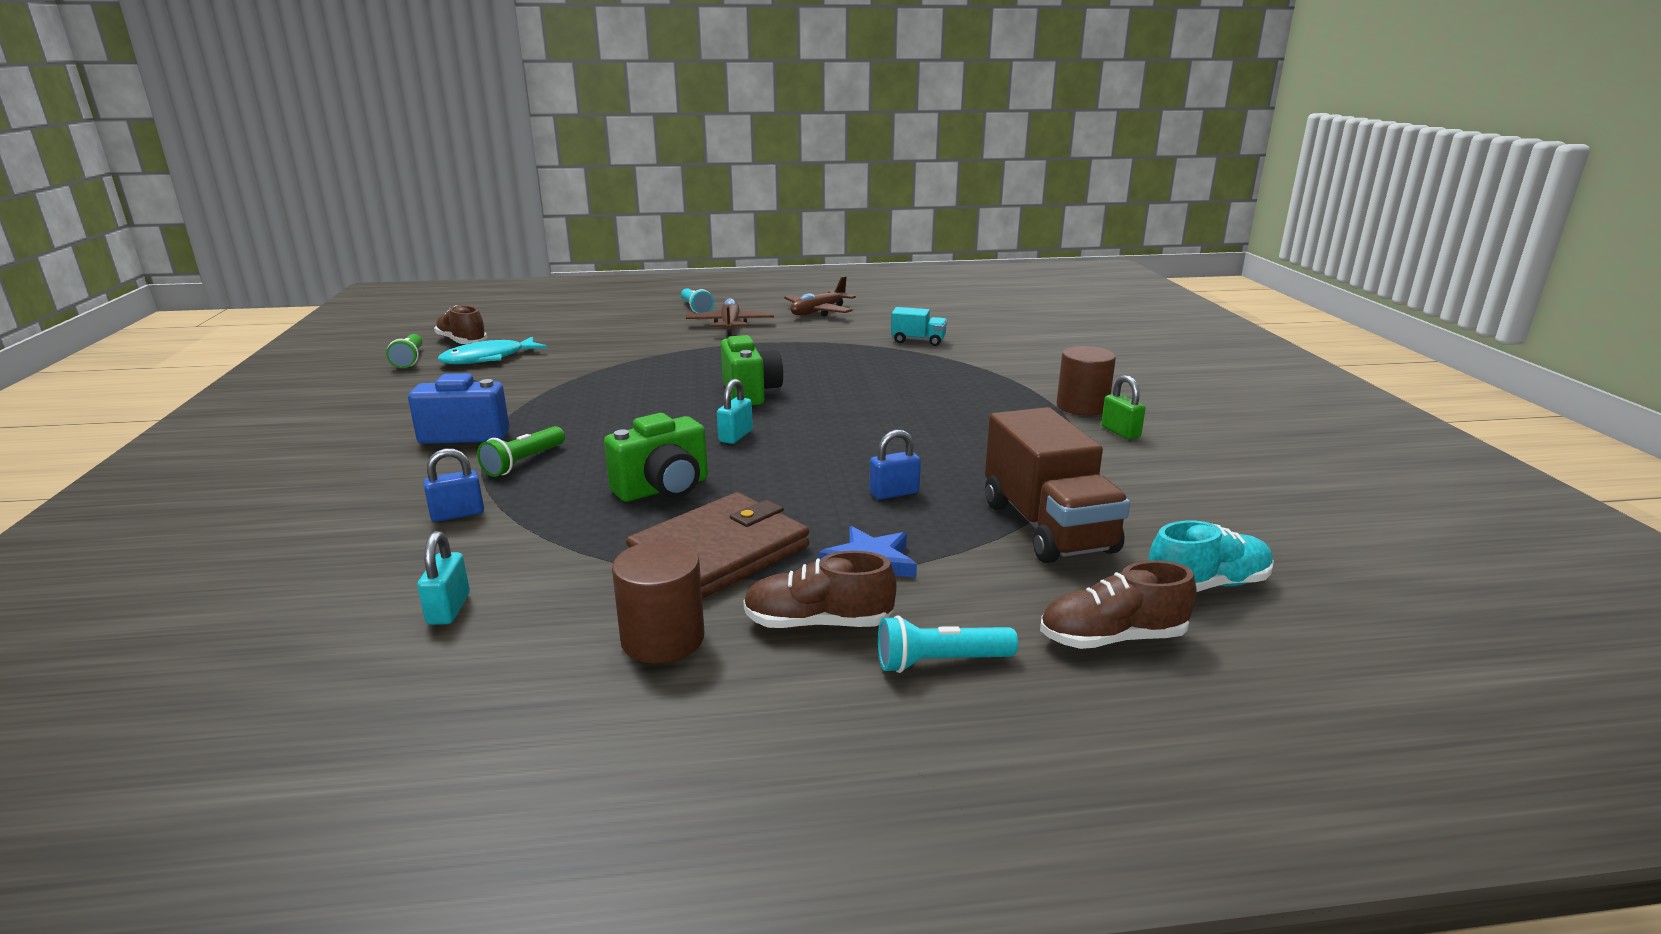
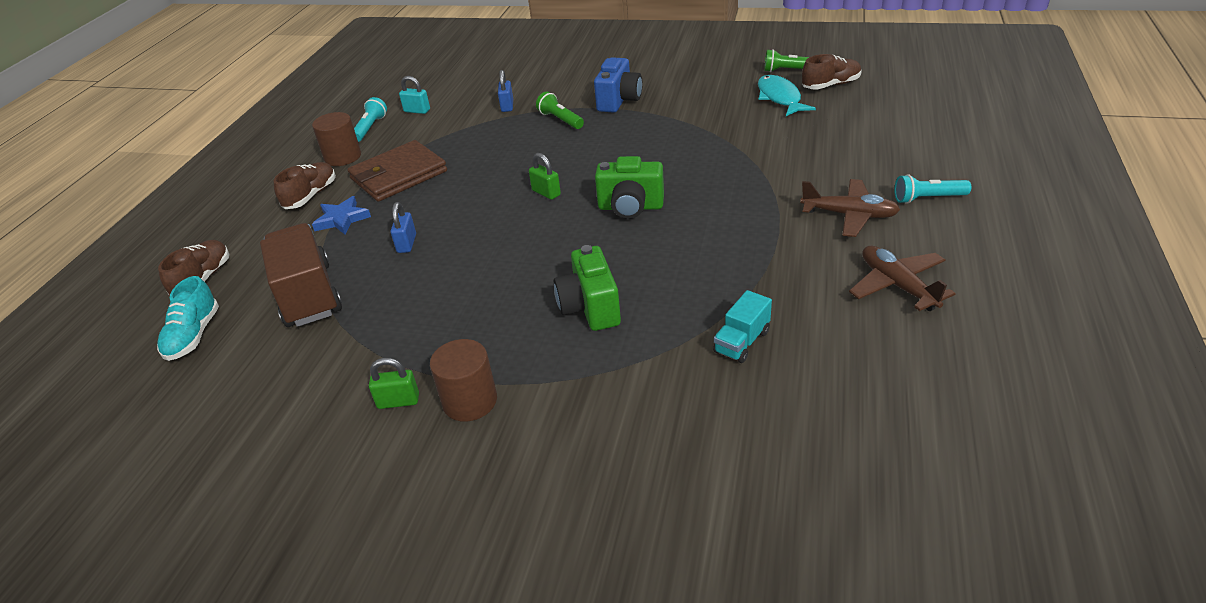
camera: 115 degrees right, 15 degrees up
green camera [604,413,708,502] -> green camera moved to [554,245,621,331]
brown wallet [626,492,809,599] -> brown wallet turned 75 degrees clockwise [348,140,447,202]
turquoise padlock [717,379,753,444] -> green padlock [529,153,561,200]
turquoise flashlight [878,615,1018,673] -> turquoise flashlight moved to [354,97,387,142]
brown truck [985,407,1130,563] -> brown truck turned 60 degrees clockwise [260,223,342,327]

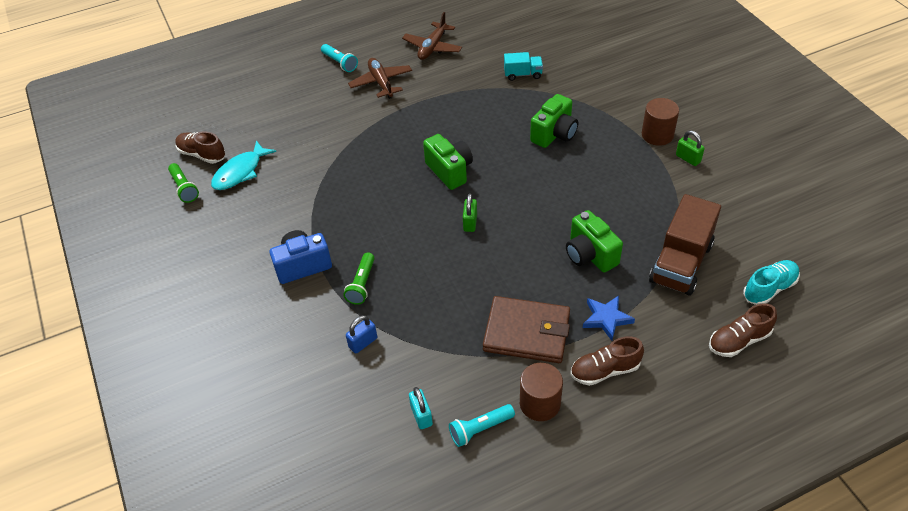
camera: 130 degrees left, 10 degrees up
blue padlock [391,202,416,253] -> green camera [566,210,623,273]

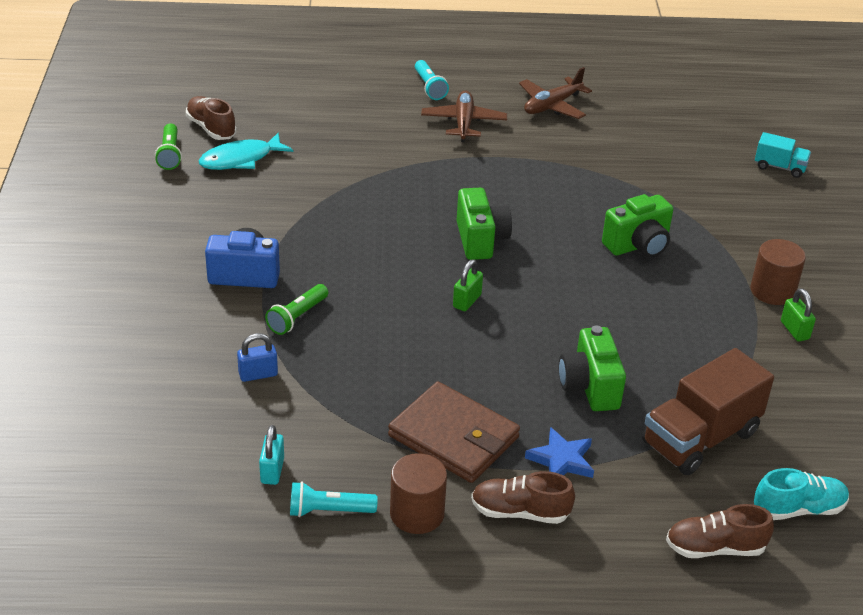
camera: 20 degrees right, 10 degrees down
turquoise truck [504,52,543,81] -> turquoise truck moved to [755,132,811,178]

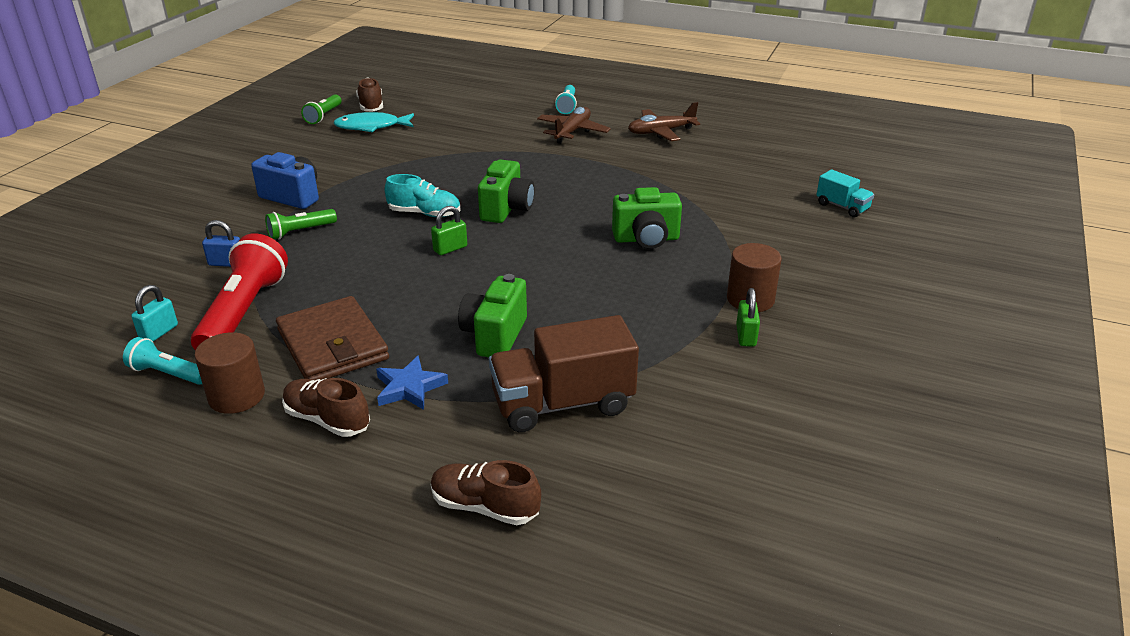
camera: 25 degrees right, 5 degrees down
turquoise shoe [754,468,849,520] -> turquoise shoe moved to [385,174,460,217]
none -> red flashlight [191,233,288,350]

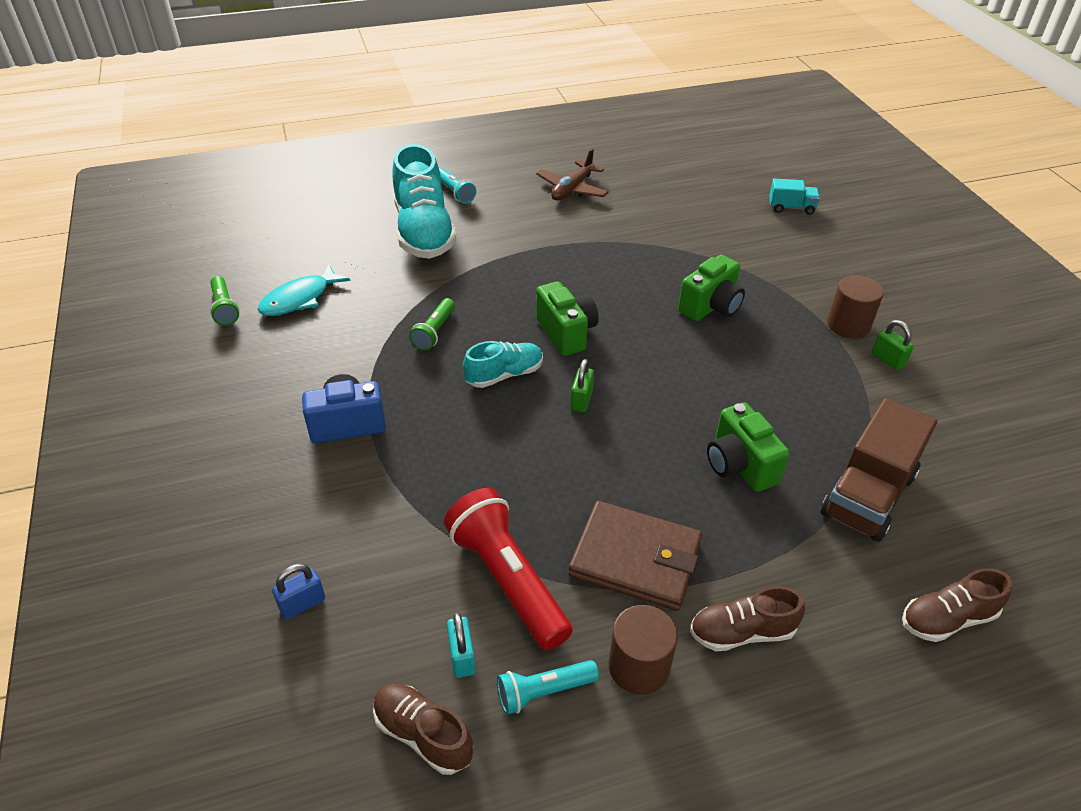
camera: 40 degrees left, 10 degrees up
blue padlock [202,220,240,267] -> blue padlock moved to [272,564,325,619]
green flashlight [265,209,337,240] -> green flashlight moved to [409,298,455,351]
brown shoe [356,77,383,112] -> brown shoe moved to [373,684,473,775]
blue star [376,356,448,410] -> none
brown plane [537,107,611,144] -> none
none -> turquoise shoe [393,144,457,259]

